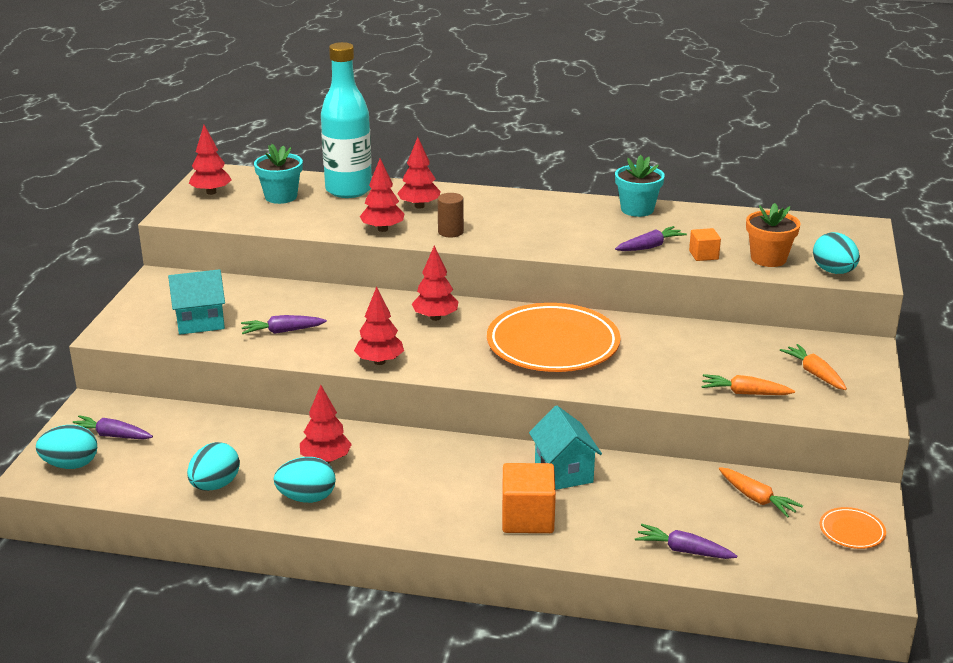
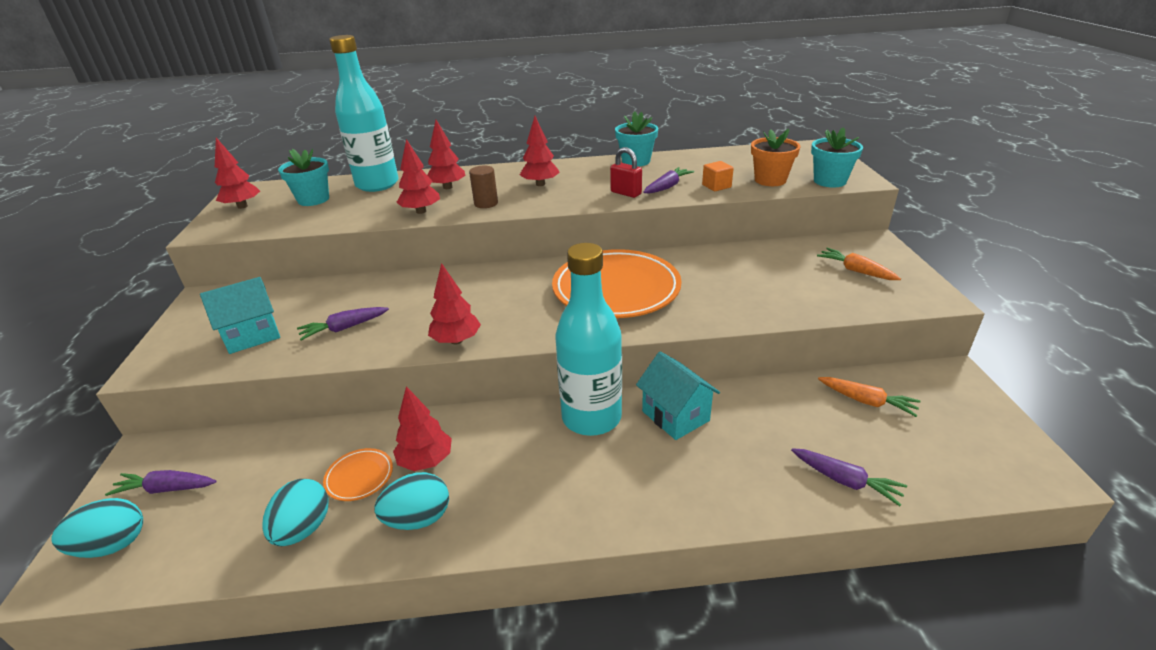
camera: 15 degrees left, 5 degrees up
red tree [412,245,458,321] -> red tree moved to [520,116,560,186]
orange cube [502,463,556,533] -> none
purple carrot [635,524,737,559] -> purple carrot turned 150 degrees counterclockwise [791,448,907,506]
orange carrot [702,374,795,395] -> none
turquoise egg [813,232,860,274] -> turquoise flower pot [811,127,863,188]
orange plate [820,507,886,549] -> orange plate moved to [323,448,393,501]
none -> turquoise bottle [555,243,622,436]
none -> red padlock [610,147,642,198]

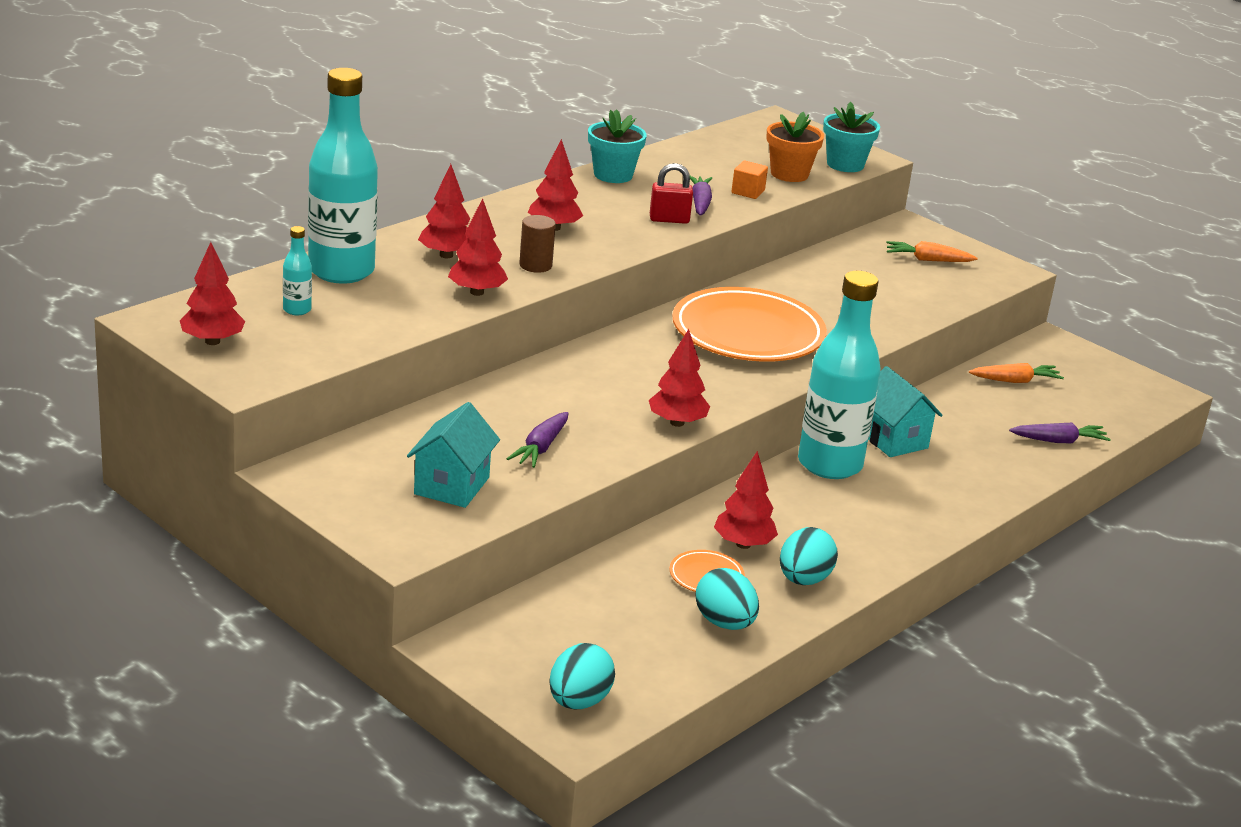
camera: 45 degrees left, 5 degrees down
purple carrot [105,470,217,496] -> none
turquoise flower pot [278,149,329,206] -> turquoise bottle [283,226,312,315]
turquoise house [636,351,720,440] -> turquoise house turned 45 degrees clockwise [868,366,943,457]

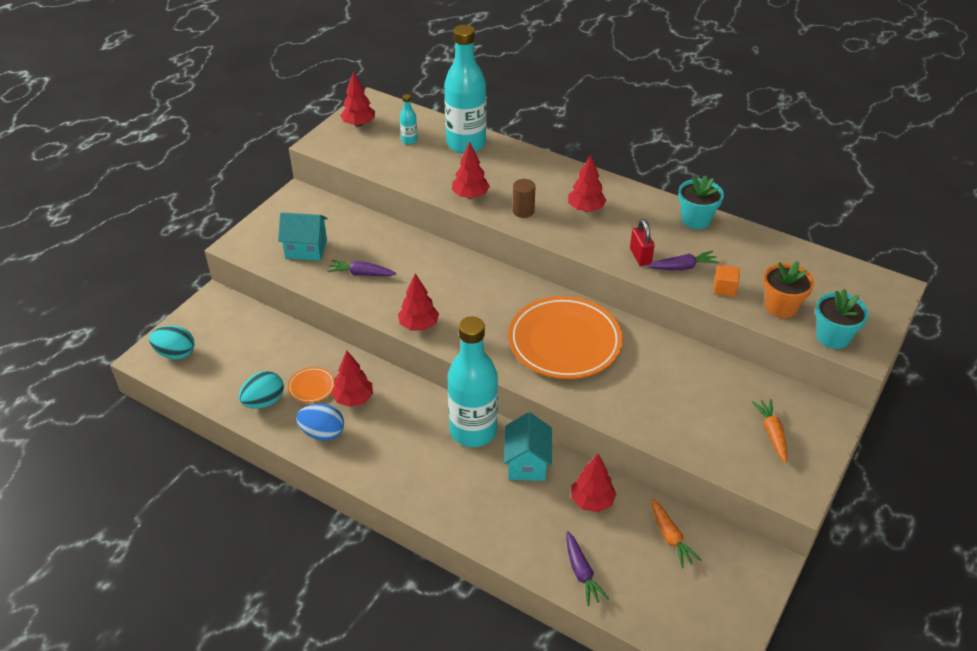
camera: 80 degrees right, 15 degrees up
red tree [418,164,470,258] -> red tree moved to [571,454,616,512]
turquoise egg [780,527,838,585] -> blue egg [296,404,344,441]
turquoise house [868,366,943,457] -> turquoise house turned 45 degrees counterclockwise [504,412,552,481]

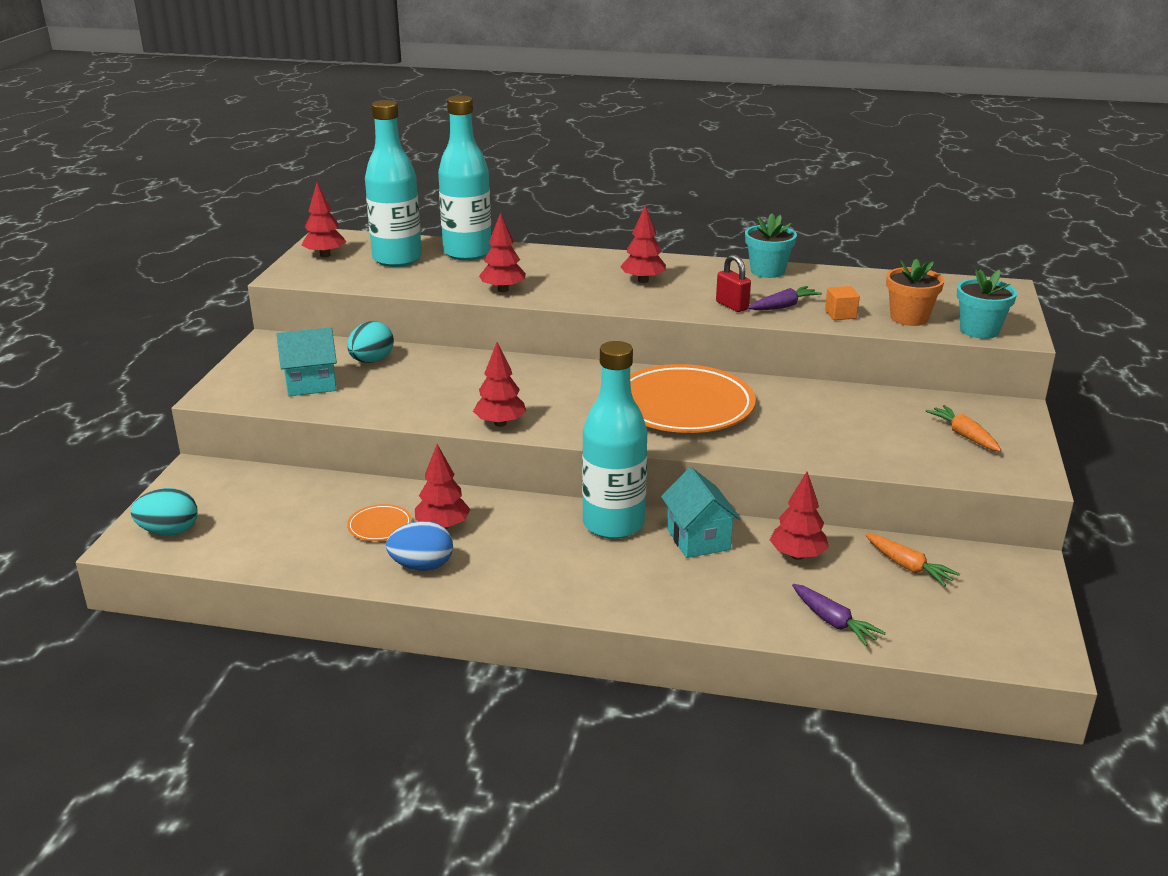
camera: 20 degrees left, 15 degrees down
turquoise egg [239,371,284,409] -> turquoise egg moved to [347,321,394,363]
purple carrot [327,260,396,276] -> none
turquoise bottle [400,94,418,145] -> turquoise bottle [365,100,422,267], size x2.44
brown cylinder [513,179,536,218] -> none

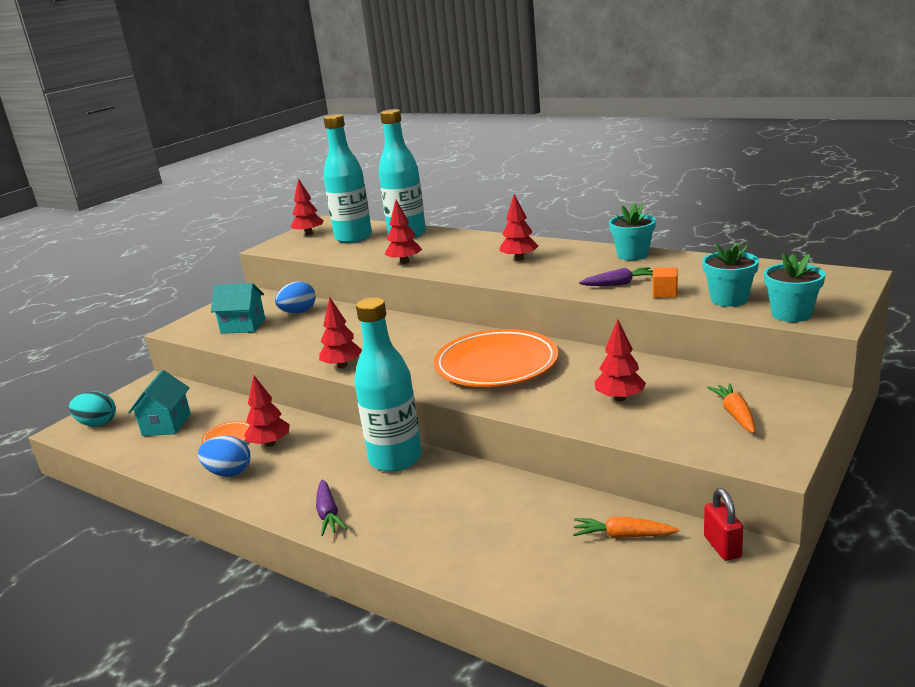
camera: 25 degrees right, 5 degrees down
turquoise egg [347,321,394,363] -> blue egg [275,282,316,314]
turquoise house [661,467,741,558] -> turquoise house moved to [128,370,191,436]
red padlock [716,254,751,312] -> red padlock moved to [704,488,743,561]
red tree [770,472,829,560] -> red tree moved to [595,319,646,402]
purple carrot [792,584,886,646] -> purple carrot moved to [316,480,347,536]
orange carrot [865,534,960,586] -> orange carrot turned 120 degrees clockwise [573,517,679,538]
orange flower pot [886,259,944,326] -> turquoise flower pot [702,243,759,307]

